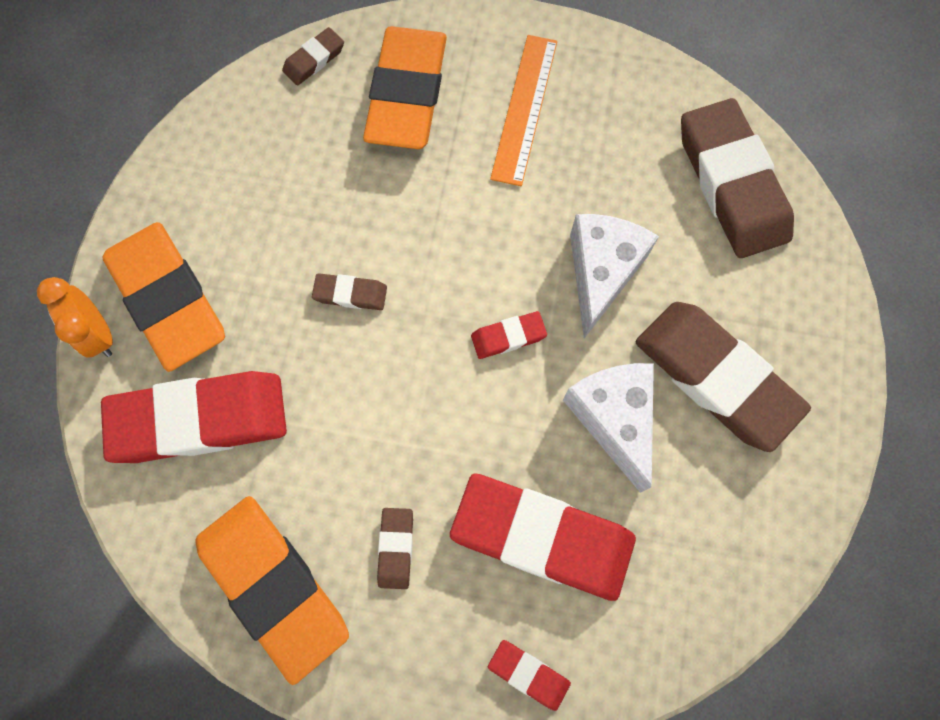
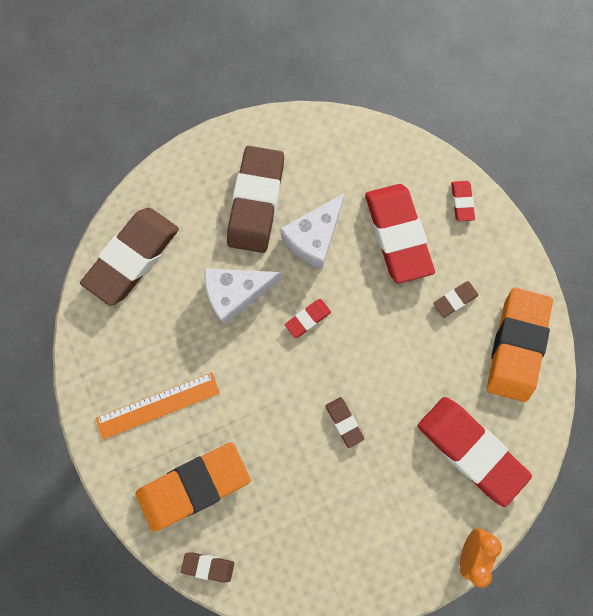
camera: 125 degrees left, 5 degrees up
orange eraser [103,222,225,372] -> none
red eraser [471,311,547,359] -> red eraser turned 75 degrees counterclockwise [285,299,331,338]

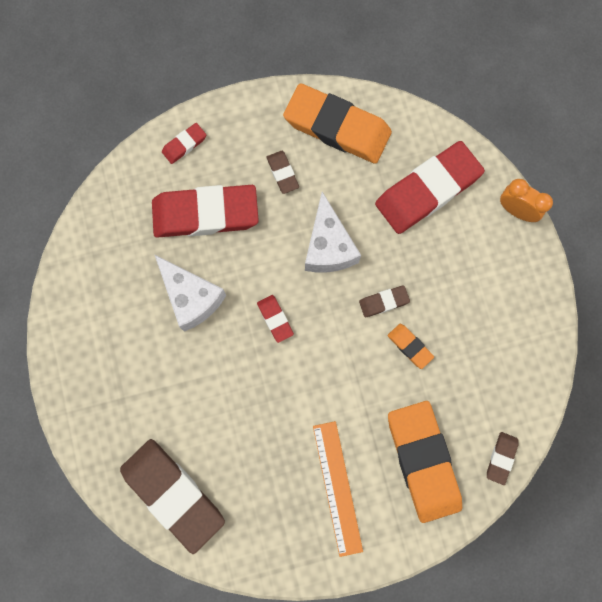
camera: 80 degrees left, 0 degrees up
white cheese [204,268,281,325] -> white cheese moved to [305,192,361,272]
brown eraser [227,146,284,253] -> none
red eraser [451,181,475,221] -> red eraser turned 45 degrees counterclockwise [162,123,206,164]
none -> orange eraser [388,324,434,369]

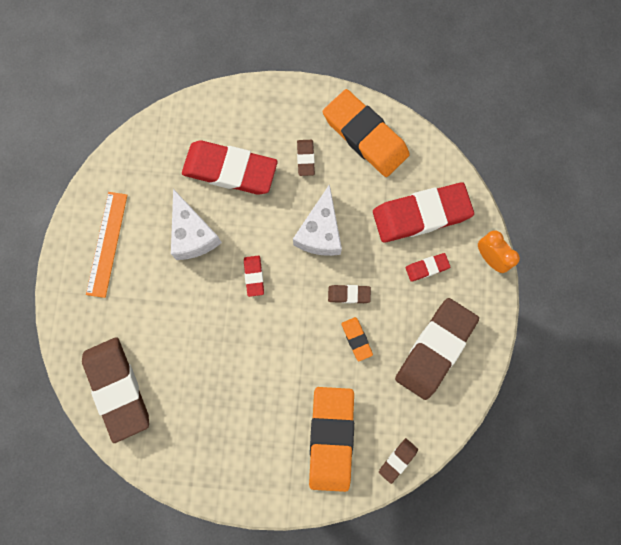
camera: 20 degrees right, 0 degrees up
red eraser [162,123,206,164] -> red eraser moved to [406,253,450,282]
orange ruler [313,421,363,557] -> orange ruler moved to [86,192,127,298]
none -> brown eraser [395,298,479,400]

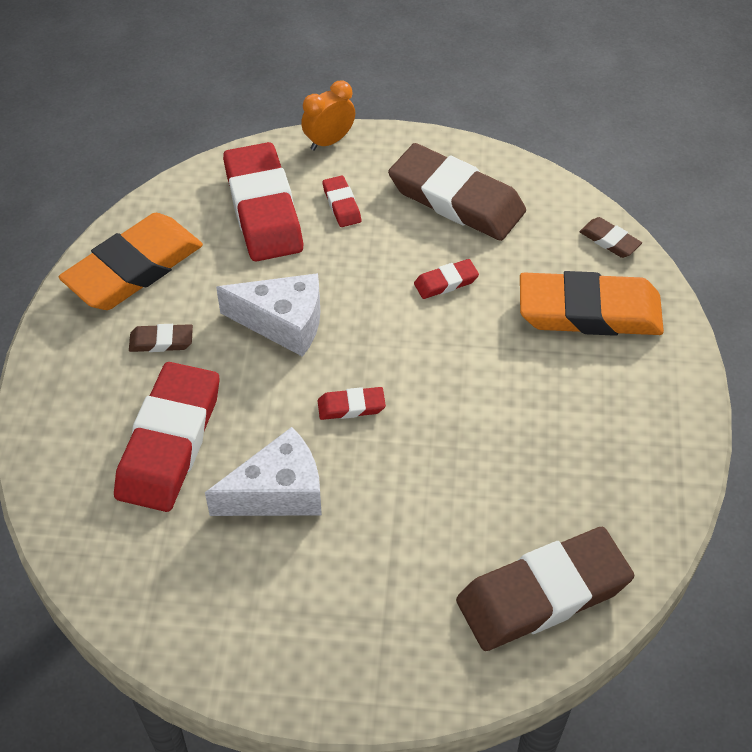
camera: 90 degrees left, 25 degrees down
orange ruler [86,192,127,298] -> none
brown eraser [328,285,371,303] -> none
orange eraser [341,317,373,361] -> red eraser [414,259,479,299]

